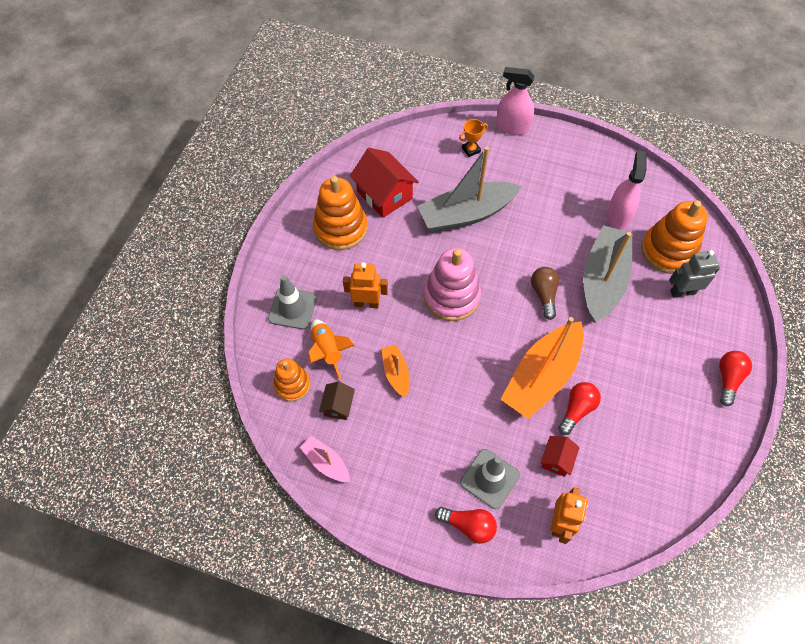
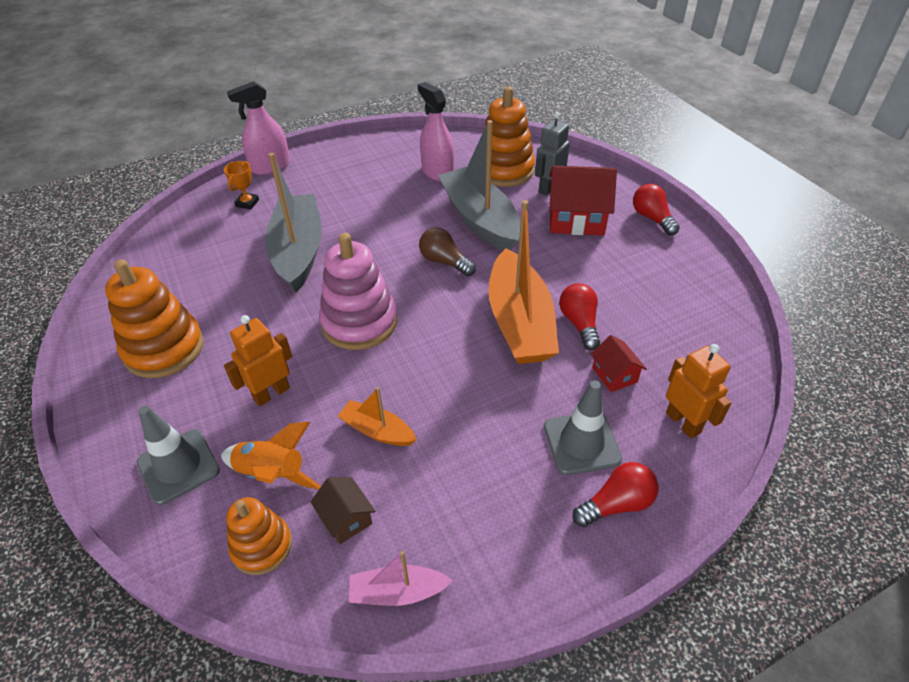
camera: 45 degrees left, 15 degrees down
red house [350,148,419,218] -> red house moved to [549,165,617,236]
grey boat [417,147,522,232] -> grey boat turned 150 degrees clockwise [265,153,322,292]

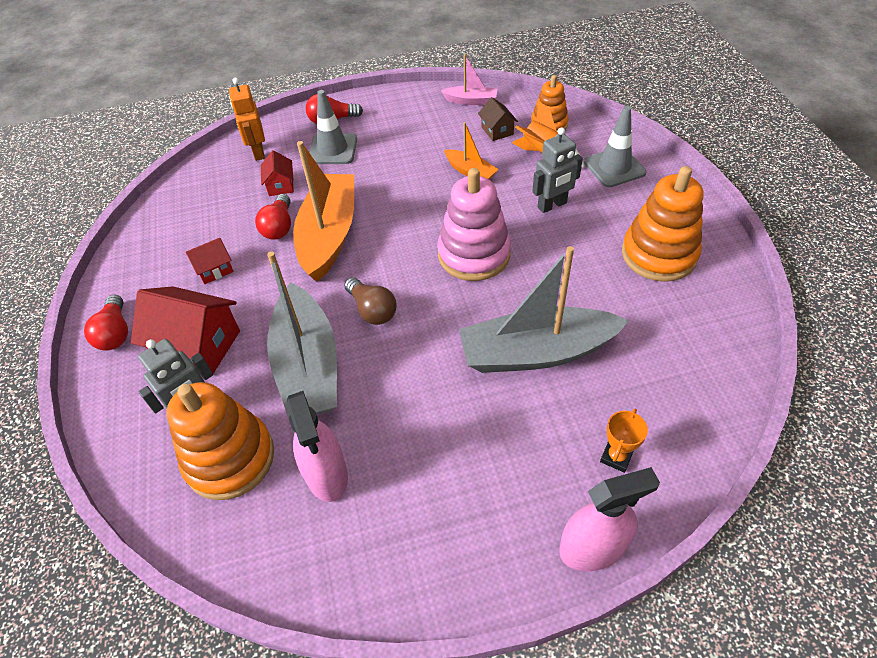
camera: 165 degrees left, 5 degrees up
orange robot [224,315,292,406] -> grey robot [532,127,583,213]
grey boat [265,153,322,292] -> grey boat turned 75 degrees clockwise [459,246,629,373]
none -> red house [186,238,234,284]

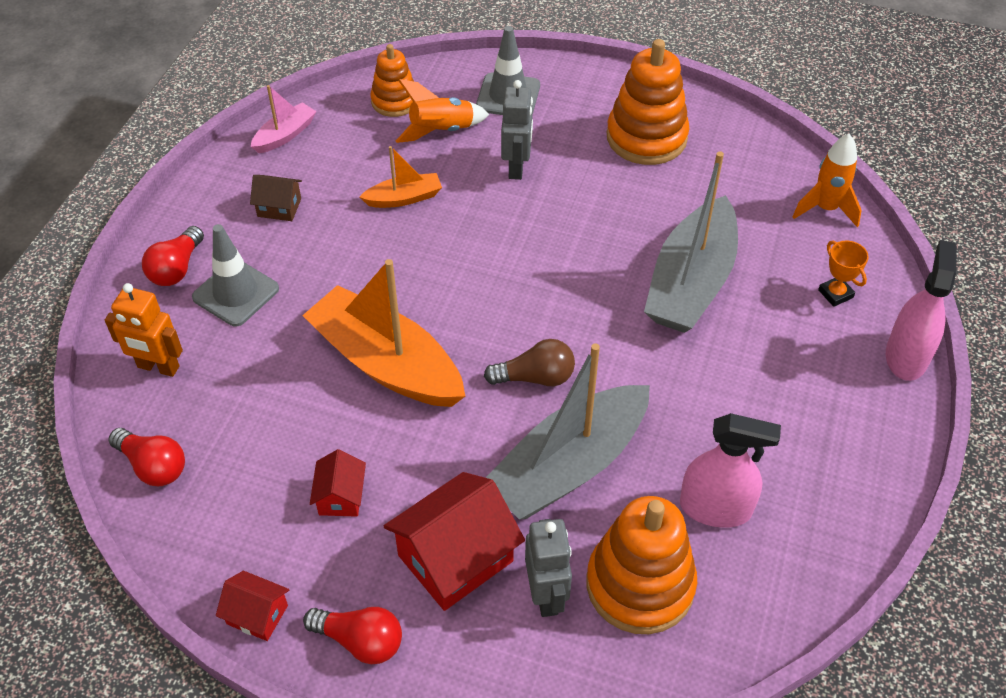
camera: 60 degrees left, 0 degrees up
red light bulb [255,194,291,240] -> red light bulb moved to [108,428,185,486]
red house [261,150,294,196] -> red house moved to [216,571,289,641]
grey boat [267,251,337,418] -> grey boat turned 120 degrees clockwise [486,343,650,520]
pink stacking toy [437,168,511,281] -> none
brown house [478,97,518,141] -> brown house moved to [250,175,302,221]
none -> orange rocket [793,134,862,227]

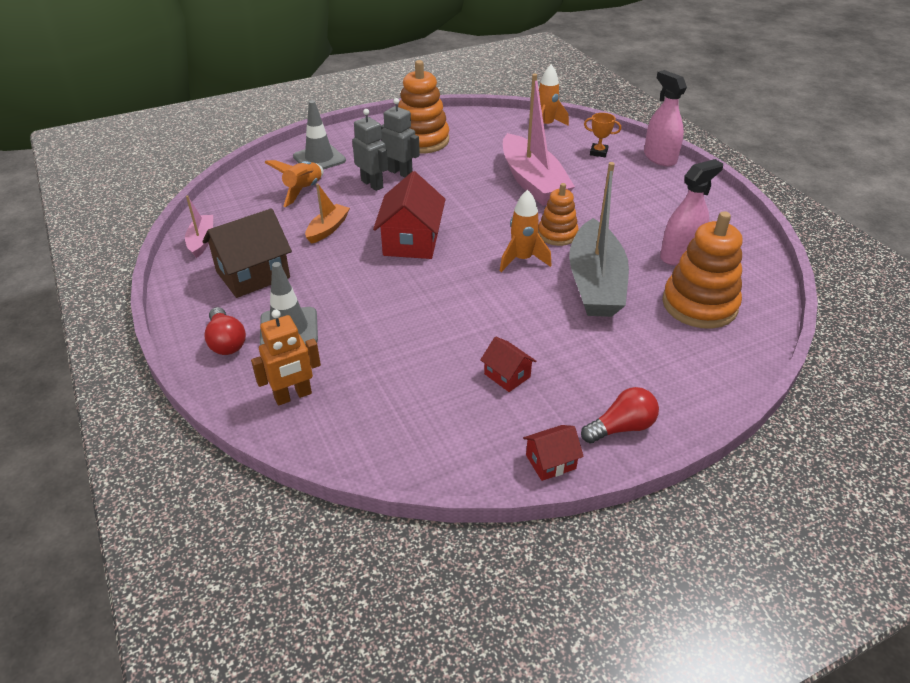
camera: 45 degrees left, 10 degrees down
red light bulb [108,428,185,486] -> none
brown house [250,175,302,221] -> brown house [202,208,292,298], size x1.92
orange boat [302,259,465,407] -> none
orange stacking toy [370,44,414,117] -> orange stacking toy moved to [538,183,579,246]
red house [384,472,525,611] -> red house moved to [373,171,446,259]
brown light bulb [484,339,575,386] -> orange rocket [500,190,552,272]
grey robot [525,519,572,617] -> grey robot moved to [381,98,420,177]
grey boat [644,151,738,333] -> pink boat [503,74,575,206]

